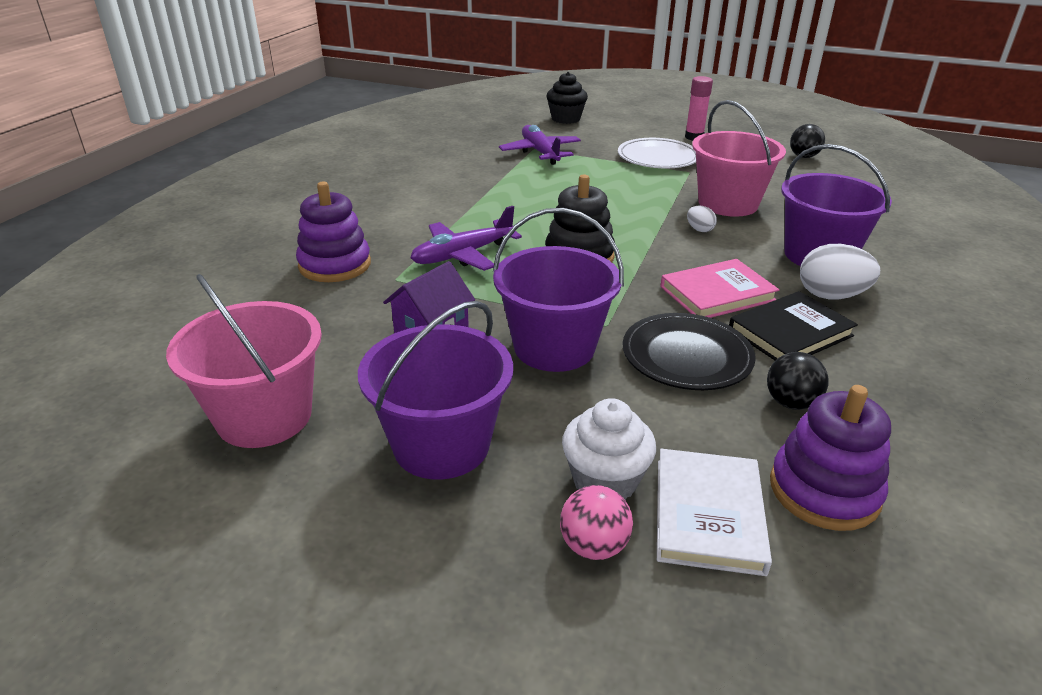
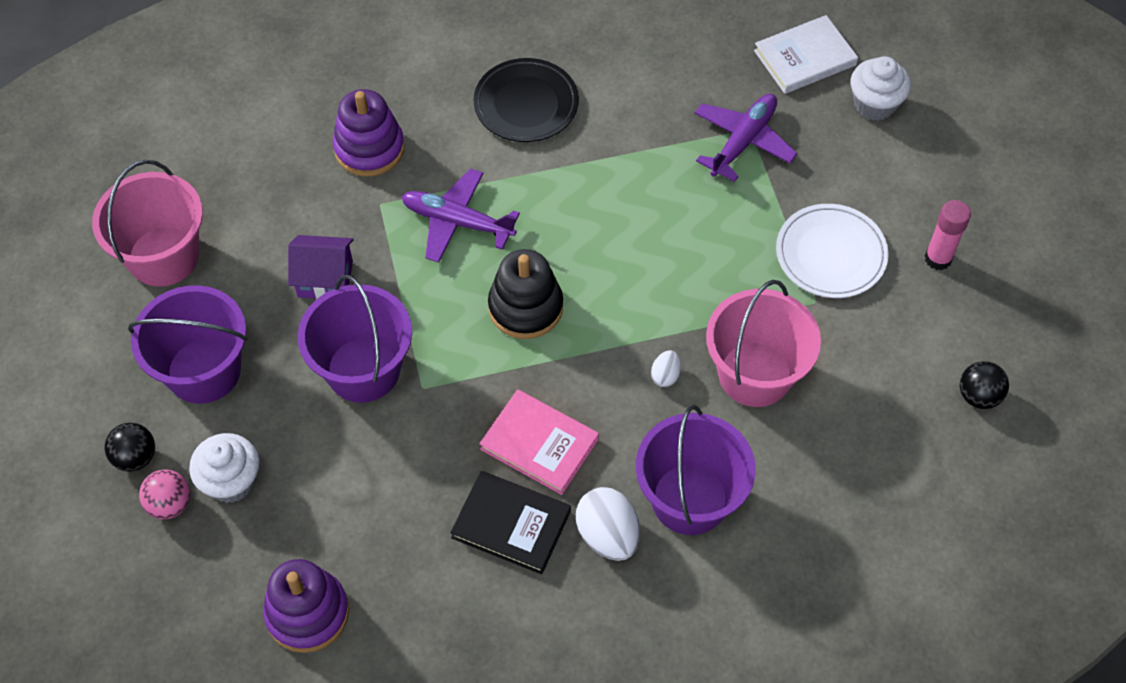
camera: 55 degrees right, 25 degrees up
black cupcake [546,72,588,124] -> white cupcake [851,56,911,121]
black plate [622,313,756,390] -> black plate moved to [473,58,579,142]
white book [657,449,772,576] -> white book moved to [754,15,858,94]
black ball [767,352,829,410] -> black ball moved to [105,423,155,472]

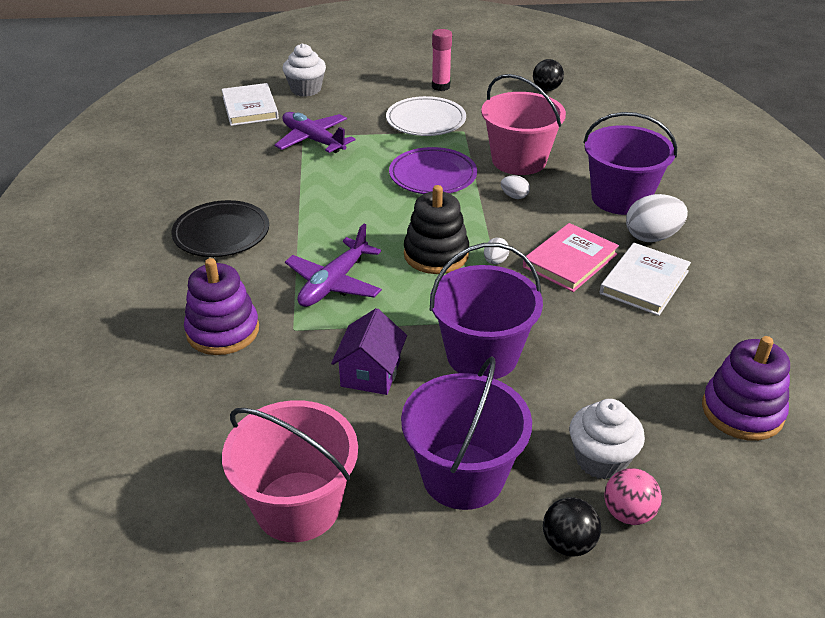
camera: 80 degrees left, 20 degrees down
black book [450,471,571,574] -> white book [600,243,691,316]
none -> purple plate [389,147,477,194]
none -> white egg [484,238,509,265]

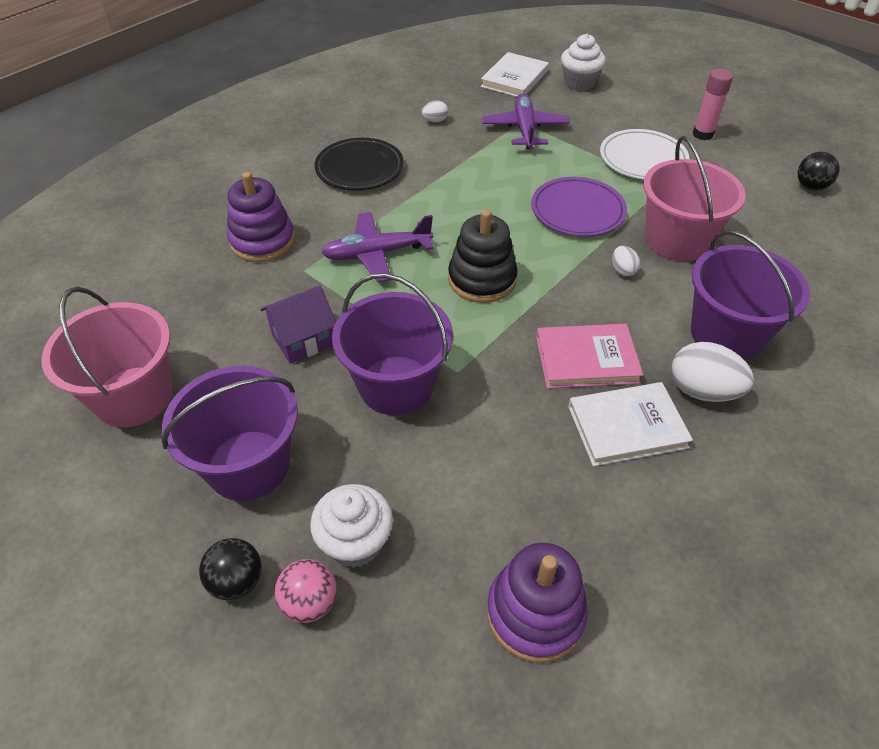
camera: 45 degrees right, 10 degrees up
white egg [484,238,509,265] -> white egg moved to [422,100,448,122]

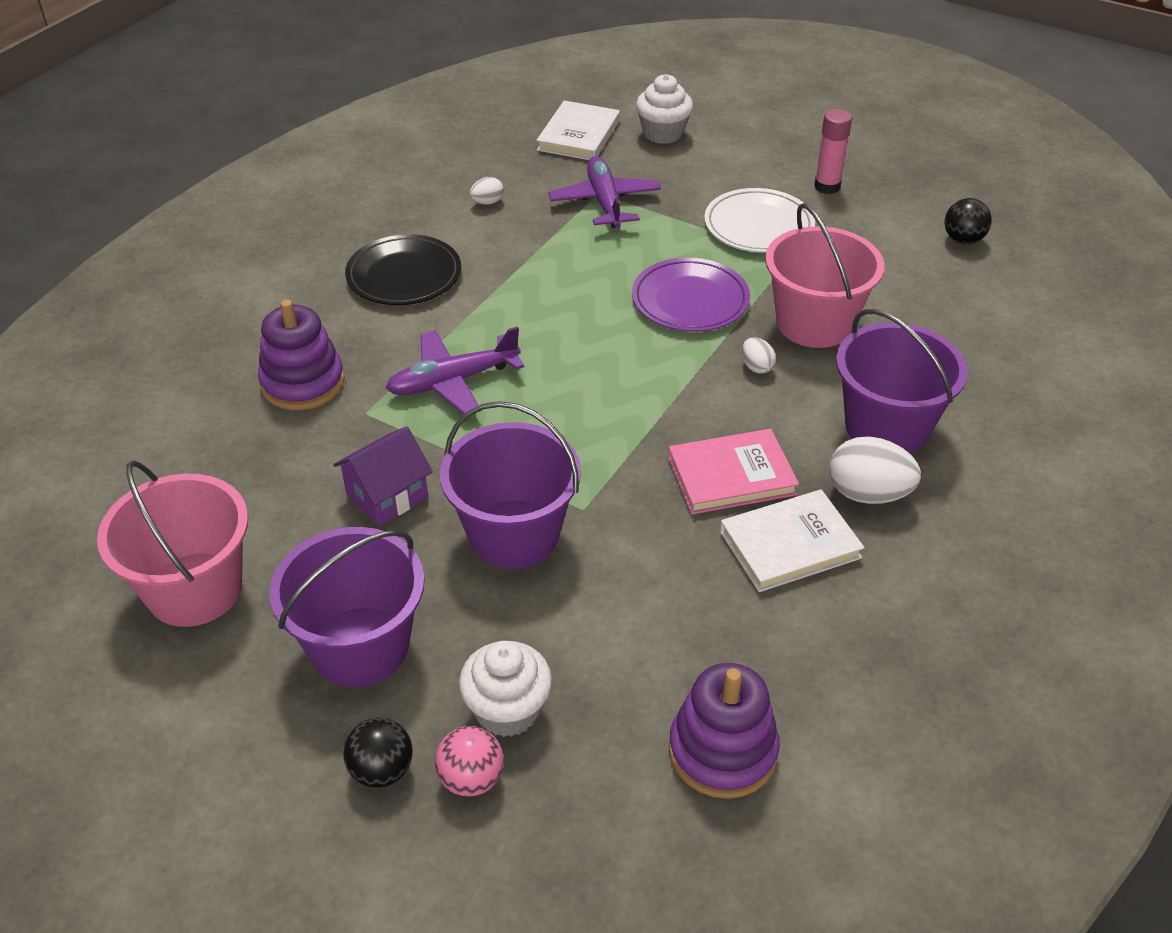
camera: 10 degrees left, 5 degrees down
black stacking toy [448,210,518,303] -> none

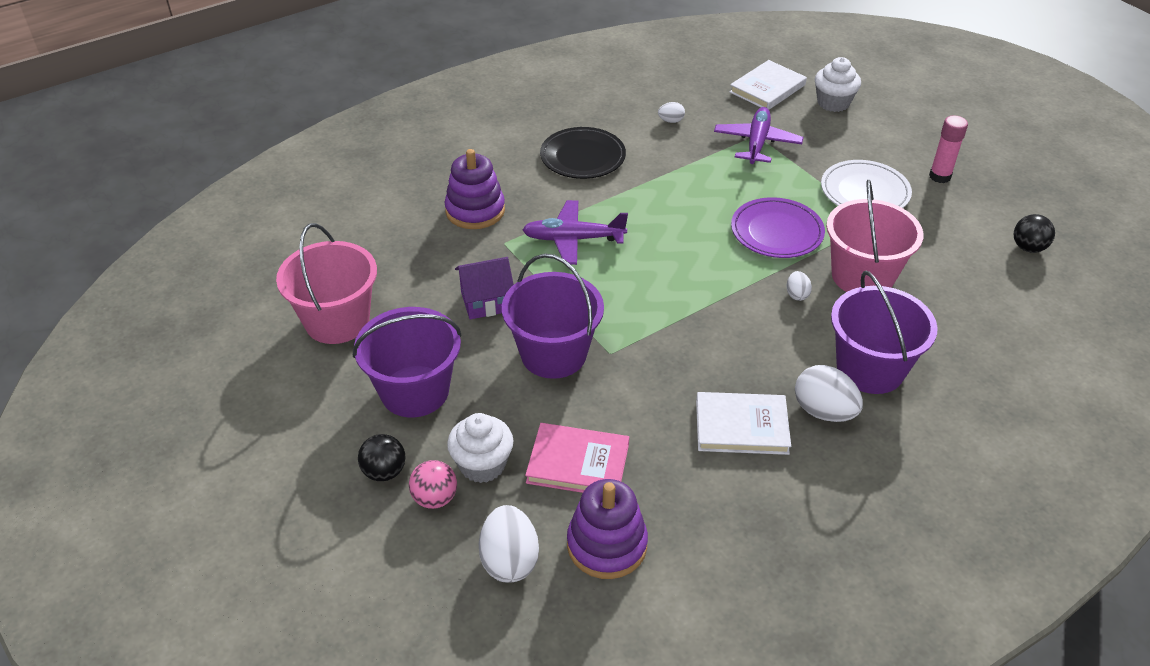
camera: 25 degrees right, 0 degrees up
pink book [668,429,799,514] -> pink book moved to [525,423,629,493]
none -> white egg [479,505,539,583]

